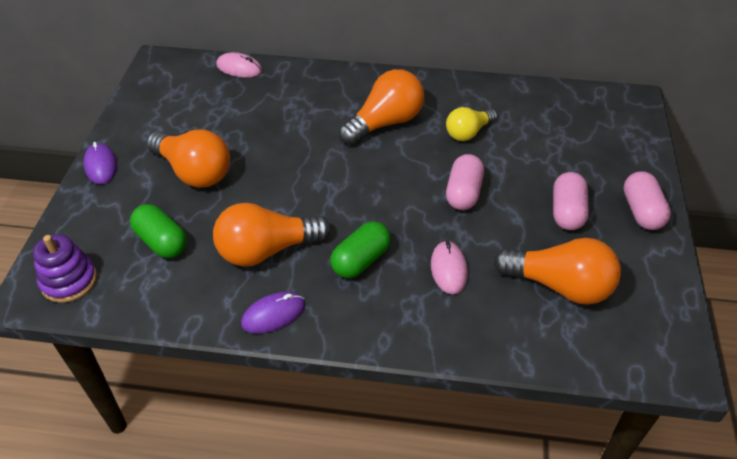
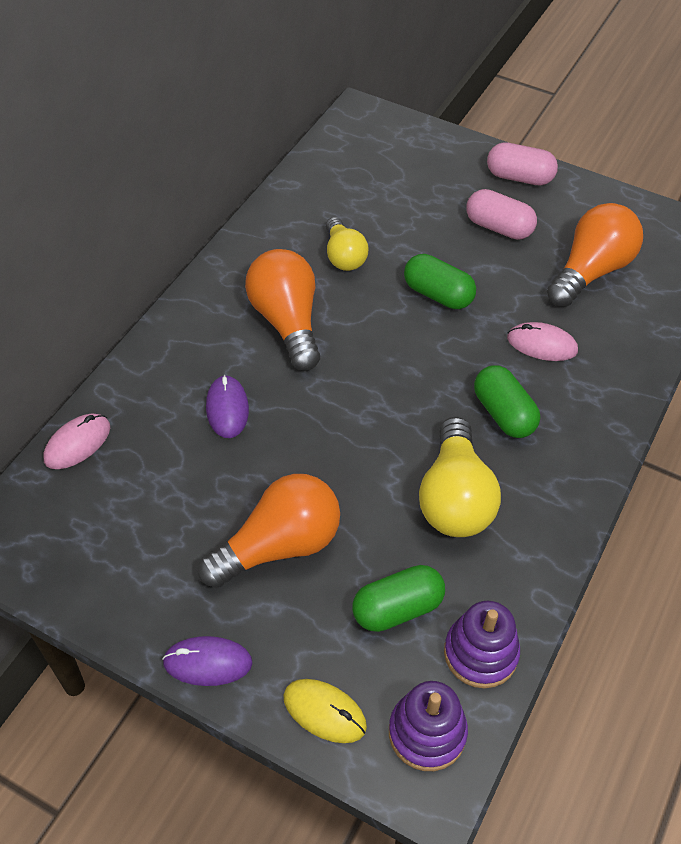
camera: 70 degrees left, 5 degrees up
orange light bulb [213,203,331,267] -> yellow light bulb [419,417,501,537]
purple mouse [241,292,306,334] -> purple mouse moved to [206,375,249,438]
pink capsule [446,154,484,210] -> green capsule [404,254,476,309]
none -> yellow mouse [283,679,367,743]
none -> purple stacking toy [444,601,520,688]

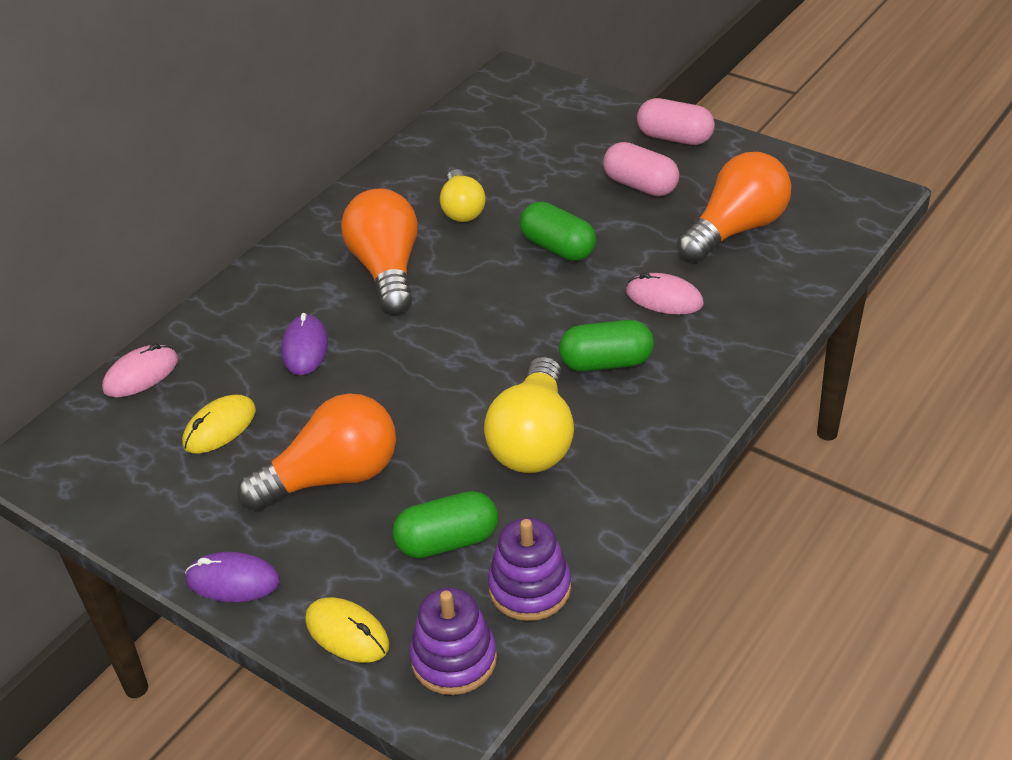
camera: 10 degrees right, 10 degrees down
green capsule [474,365,540,438] -> green capsule turned 75 degrees counterclockwise [559,320,654,372]
none -> yellow mouse [182,395,256,453]

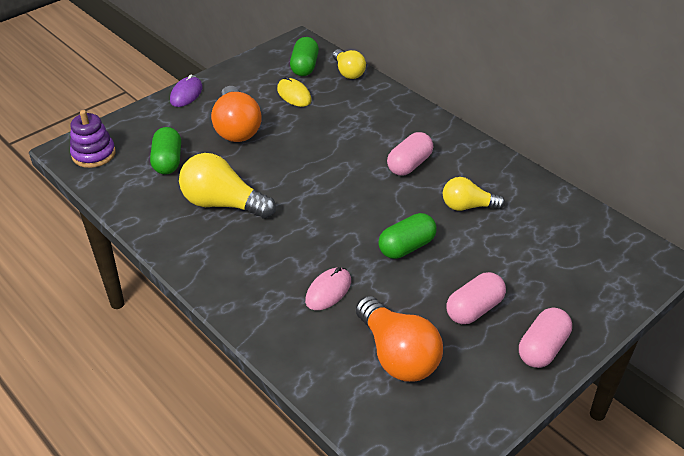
camera: 100 degrees right, 0 degrees up
pink mouse [102,343,178,397] -> yellow light bulb [333,49,366,79]
purple mouse [281,313,328,375] -> none
yellow mouse [305,597,389,663] -> none
orange light bulb [341,188,418,314] -> pink capsule [387,132,433,176]
purple stacking toy [488,518,571,621] -> none
green capsule [559,320,654,372] -> green capsule moved to [290,37,319,76]

